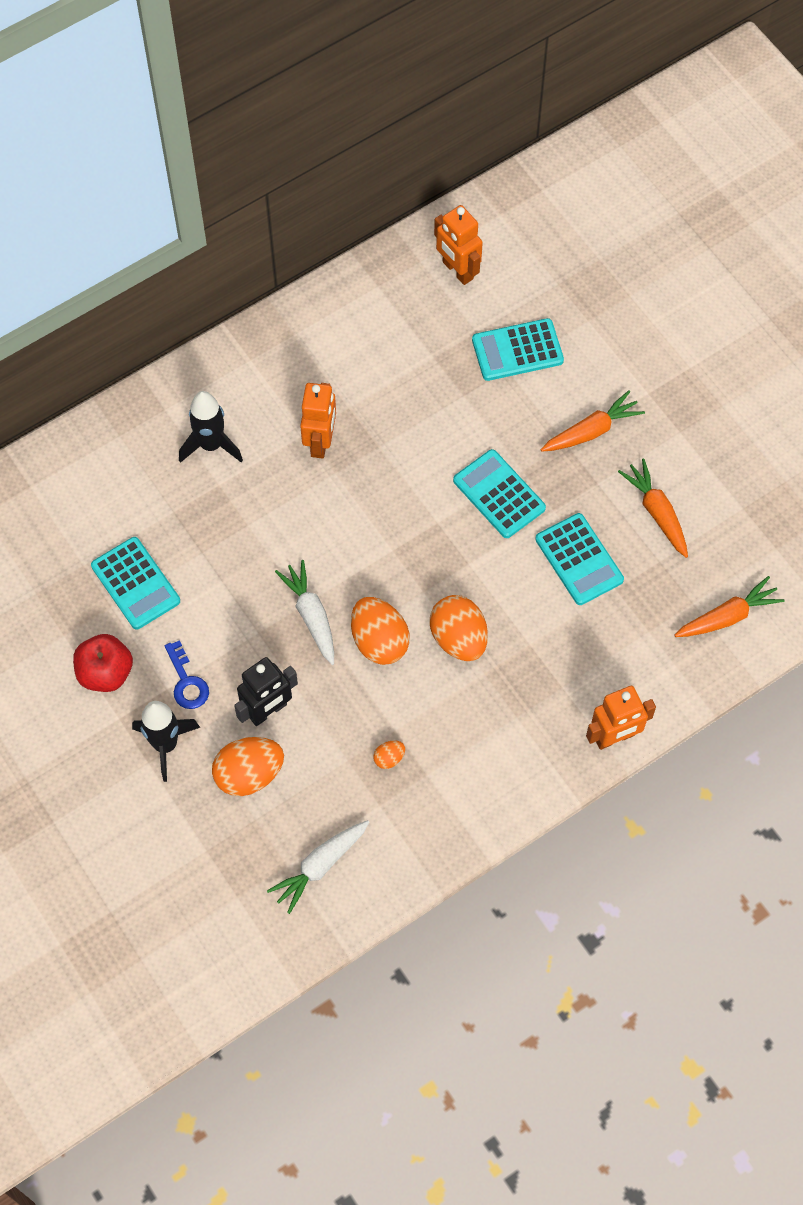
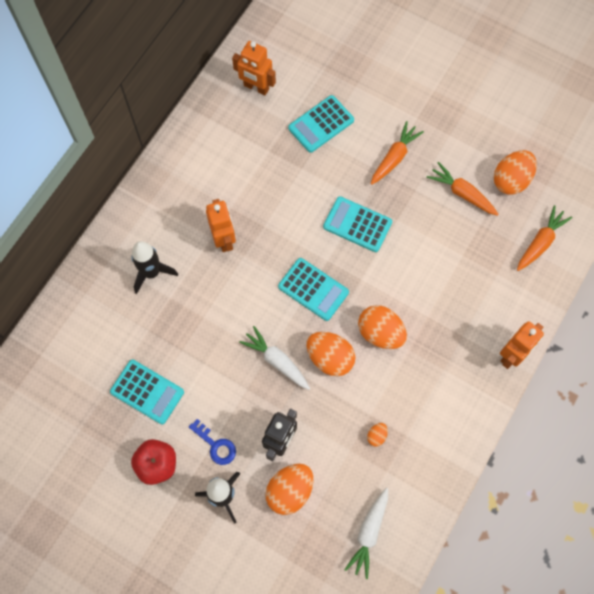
camera: 25 degrees left, 5 degrees up
turquoise calculator [535,513,624,605] -> turquoise calculator moved to [278,258,349,321]
none -> orange egg [494,150,537,194]

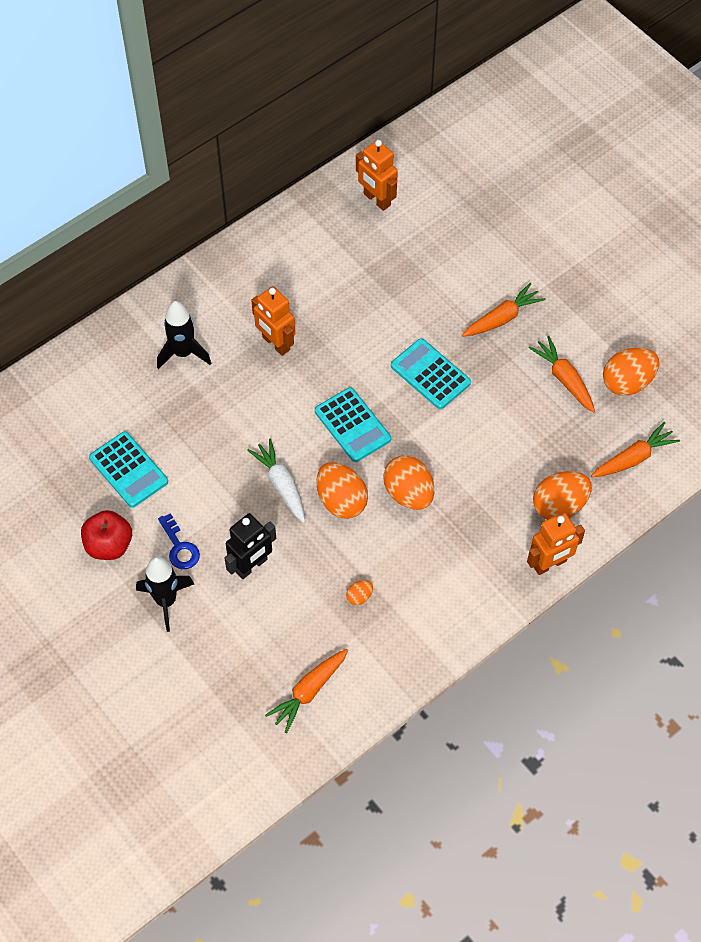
camera: 20 degrees right, 10 degrees down
orange robot [206,199,236,252] -> orange robot turned 135 degrees clockwise [251,286,295,356]
orange egg [265,464,313,515] -> orange egg moved to [533,471,592,520]
turquoise calculator [288,95,354,153] -> none
white carrot [344,488,388,579] -> orange carrot [265,649,348,733]

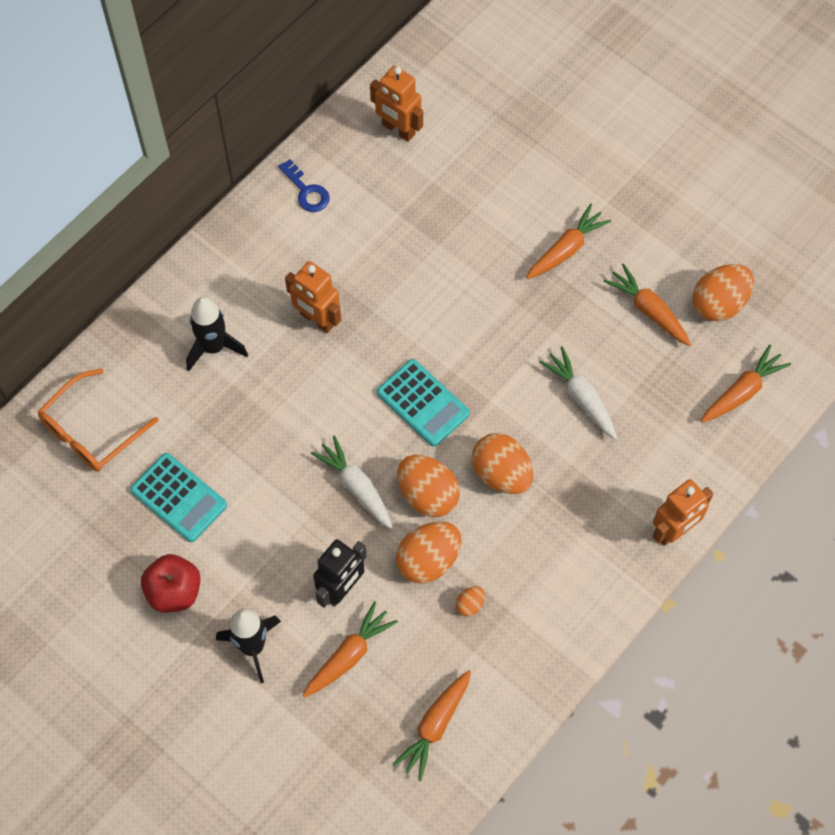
camera: 10 degrees left, 5 degrees up
blue key [158,513,200,569] -> blue key moved to [278,159,329,212]
turquoise calculator [391,338,471,409] -> none
orange egg [533,471,592,520] -> orange egg moved to [396,521,462,583]
none -> orange glasses [38,368,159,472]
none -> orange carrot [303,601,398,698]
none -> white carrot [539,346,617,440]

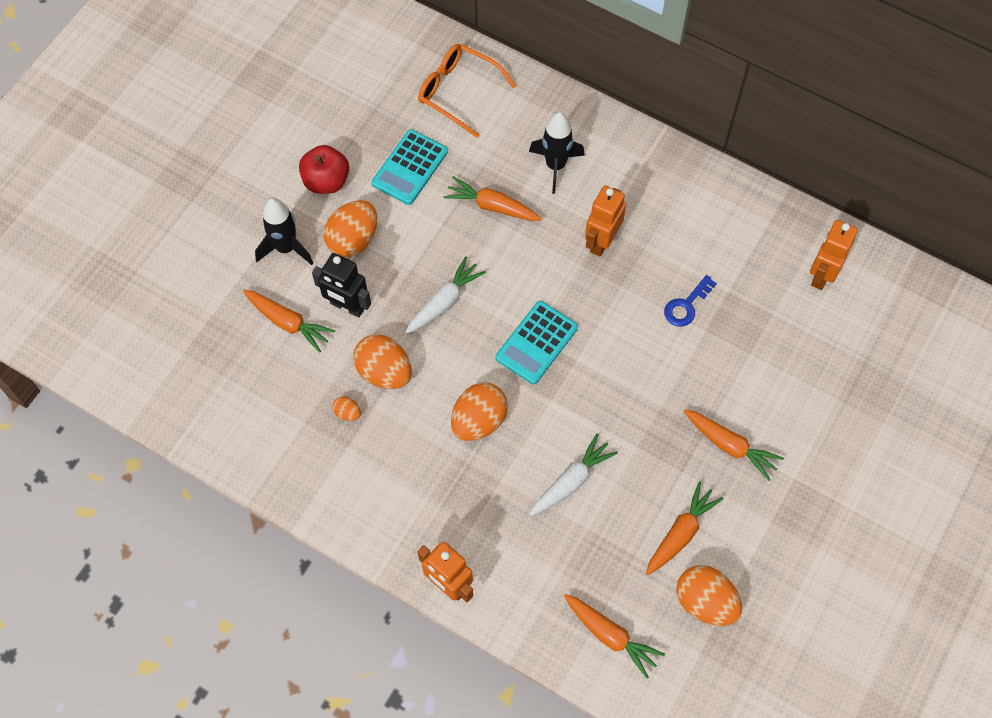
camera: 80 degrees right, 0 degrees up
blue key [278,159,329,212] -> blue key moved to [664,275,717,327]
orange carrot [393,670,471,781] -> orange carrot moved to [443,176,542,221]
orange egg [398,455,460,517] -> orange egg moved to [324,200,377,257]

